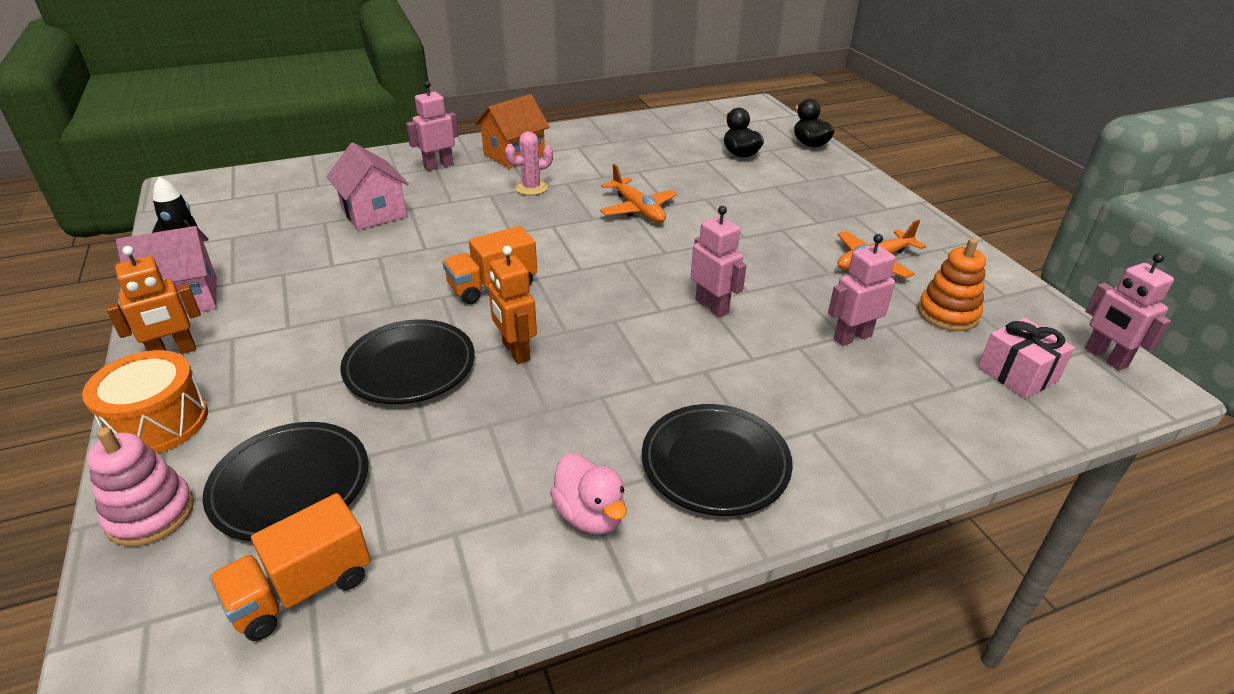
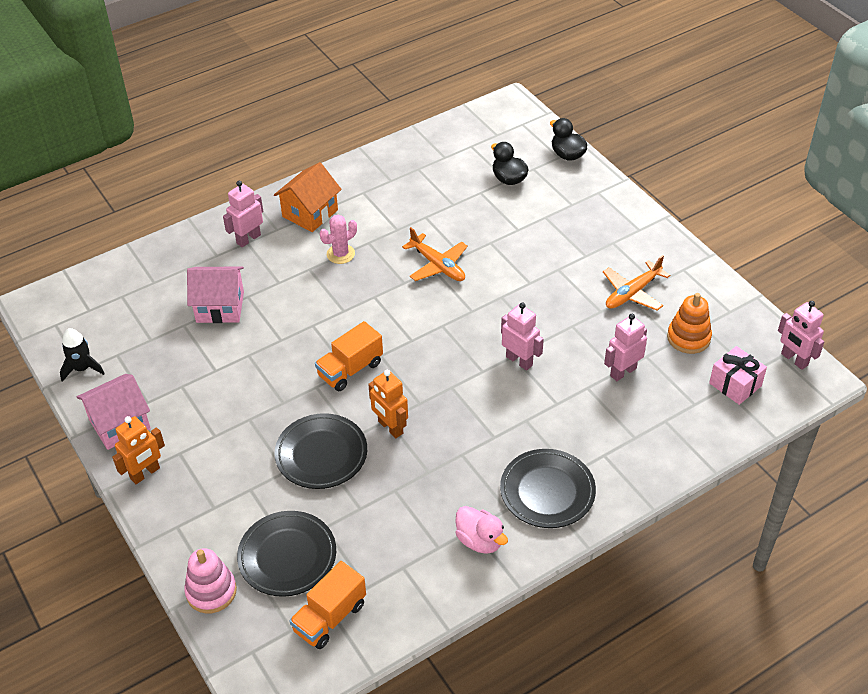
camera: 10 degrees left, 10 degrees up
orange drum [82,350,208,454] -> none
pink house [326,142,409,230] -> pink house turned 45 degrees counterclockwise [187,266,244,323]

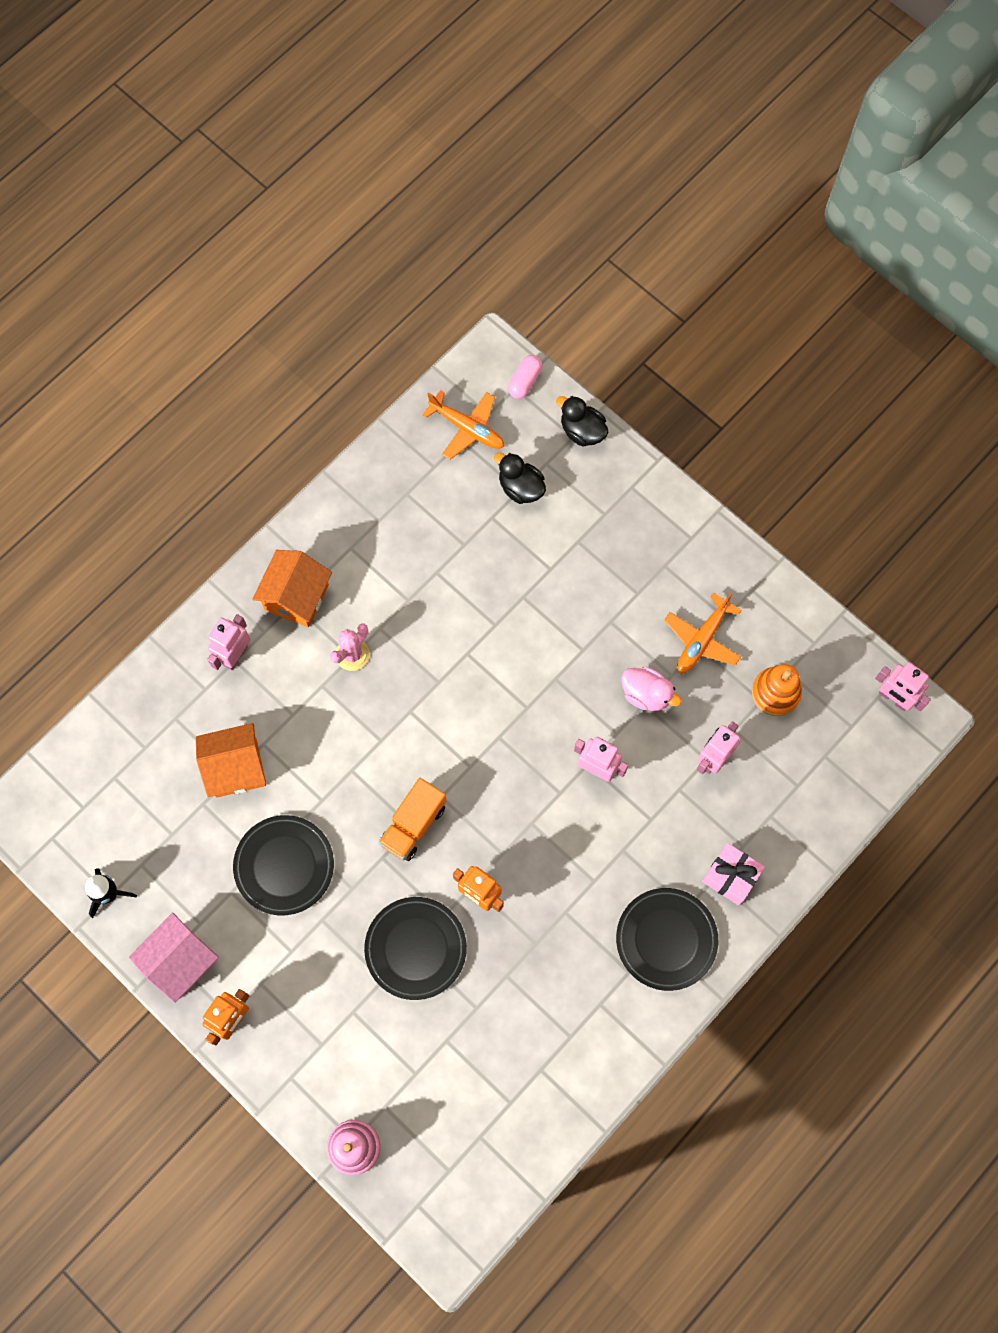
camera: 15 degrees left, 25 degrees up
pink house [187,266,244,323] -> orange house [196,723,266,798]
black plate [237,511,336,597] -> black plate moved to [233,815,334,916]
orange truck [289,561,366,649] -> none
orange plane [402,227,468,281] -> orange plane moved to [422,390,504,460]
pink duck [455,506,508,554] -> pink duck moved to [622,666,682,711]
pink gift [709,346,767,405] -> pink gift moved to [702,843,765,905]
none -> pink capsule [508,355,542,399]

